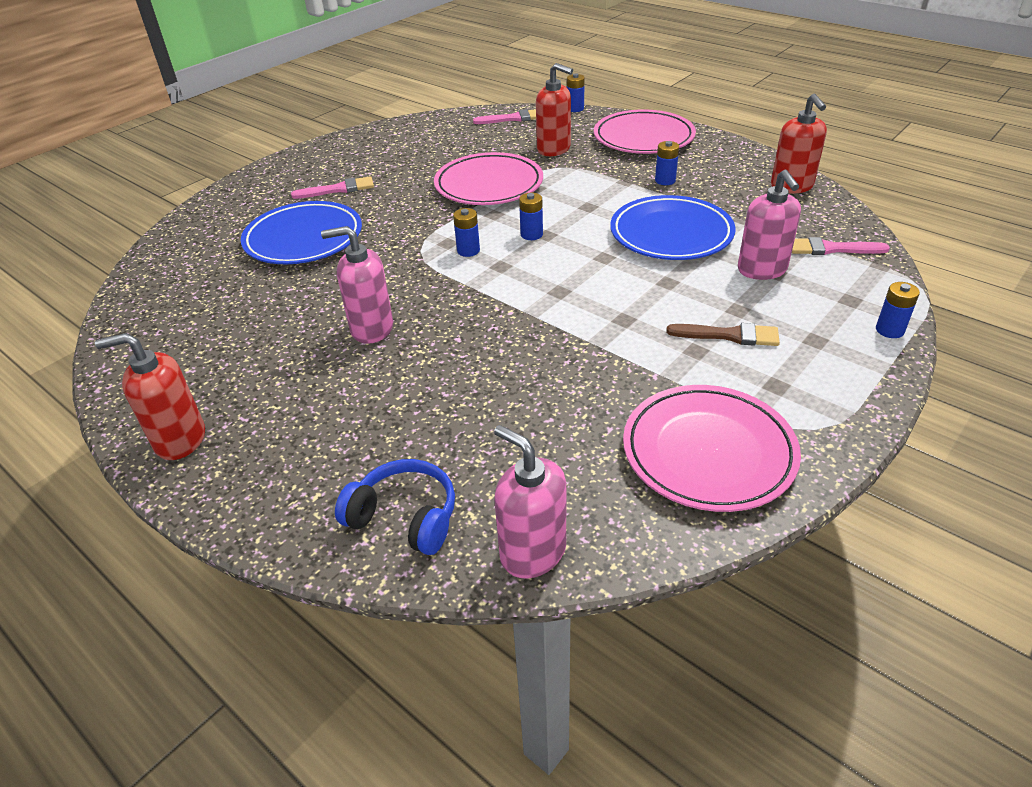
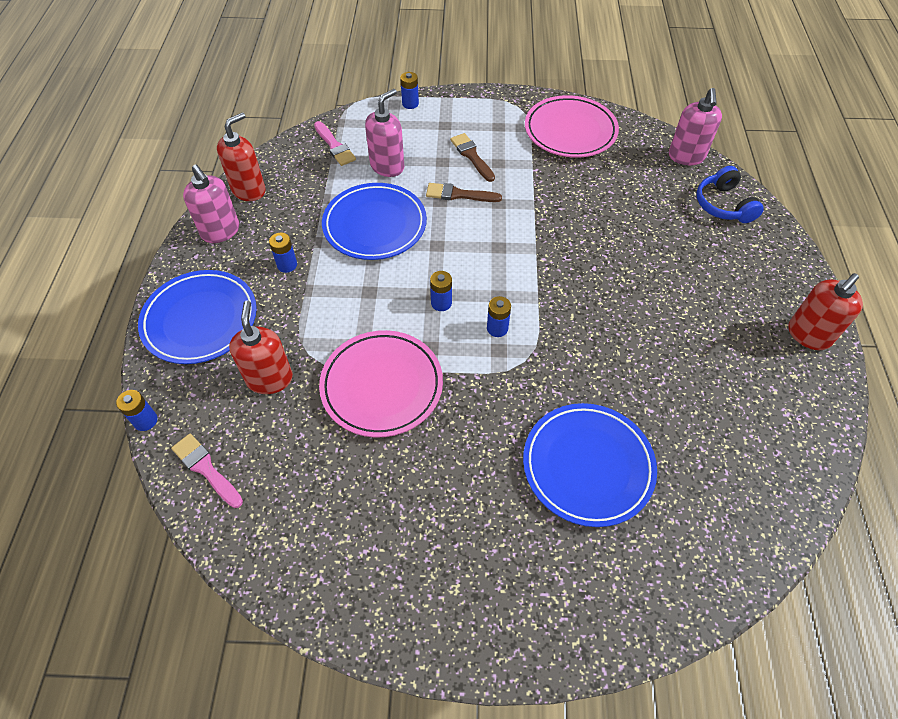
camera: 130 degrees left, 15 degrees up
red soap dispenser [95,333,205,460] -> red soap dispenser turned 90 degrees clockwise [788,273,863,350]
pink brush [291,176,374,199] -> none
pink soap dispenser [321,226,393,344] -> pink soap dispenser moved to [183,165,239,243]
pink plate [594,110,696,154] -> blue plate [138,270,257,364]
none -> brown brush [426,183,502,202]

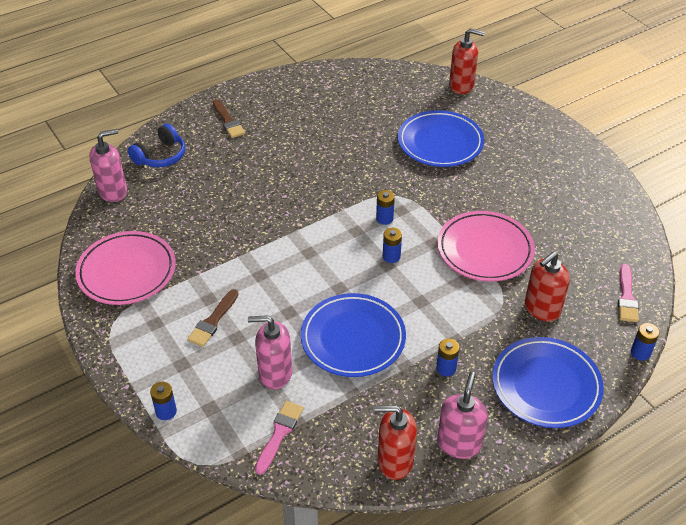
camera: 125 degrees left, 10 degrees down
brown brush [426,183,502,202] -> brown brush moved to [213,99,245,138]
red soap dispenser [788,273,863,350] -> red soap dispenser moved to [449,28,485,94]

